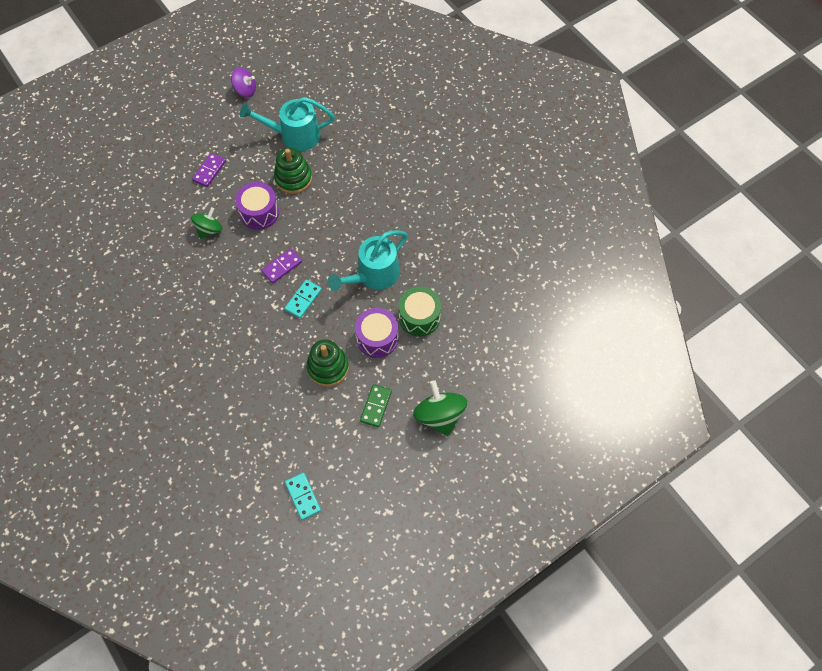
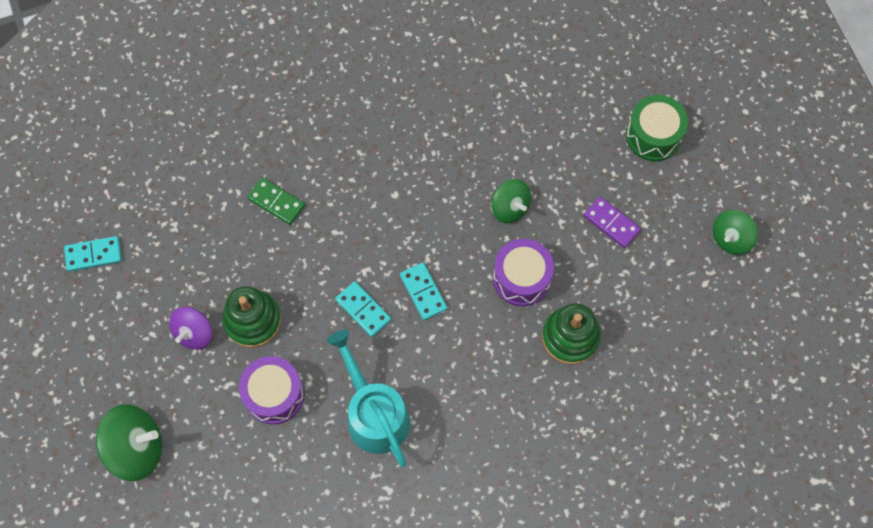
camera: 105 degrees right, 5 degrees up
purple spinning top [231,68,256,97] -> purple spinning top moved to [169,307,212,350]
turquoise watering can [240,97,335,151] -> none
purple domino [261,248,302,283] -> turquoise domino [400,262,447,320]
green domino [360,384,392,427] -> green domino moved to [247,177,305,225]
green drum [398,287,441,336] -> green drum moved to [626,95,688,161]
none -> green spinning top [713,210,758,255]

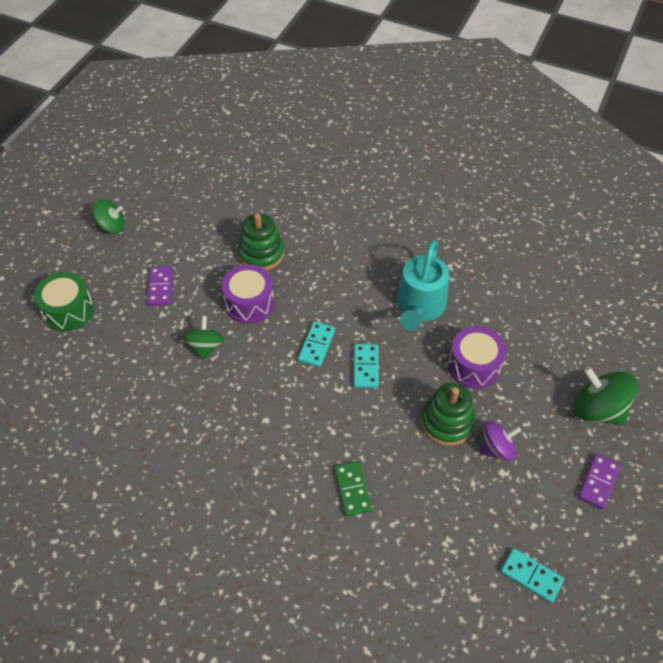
camera: 135 degrees left, 15 degrees down
none -> purple domino [578,454,620,510]

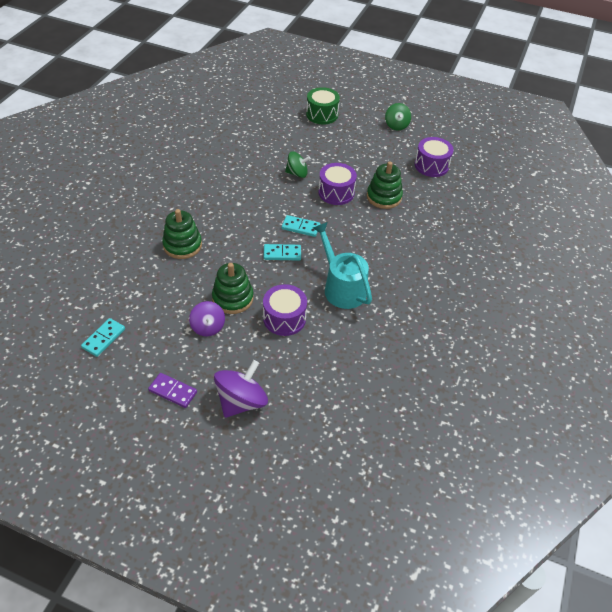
camera: 85 degrees right, 5 degrees down
purple domino [147,266,173,306] -> none
green domino [334,461,372,517] -> green stacking toy [162,209,202,259]
turquoise watering can [397,240,449,331] -> turquoise watering can turned 45 degrees clockwise [313,222,372,309]
green spinning top [574,367,638,425] -> purple spinning top [214,360,268,418]
none -> purple drum [415,137,454,177]

